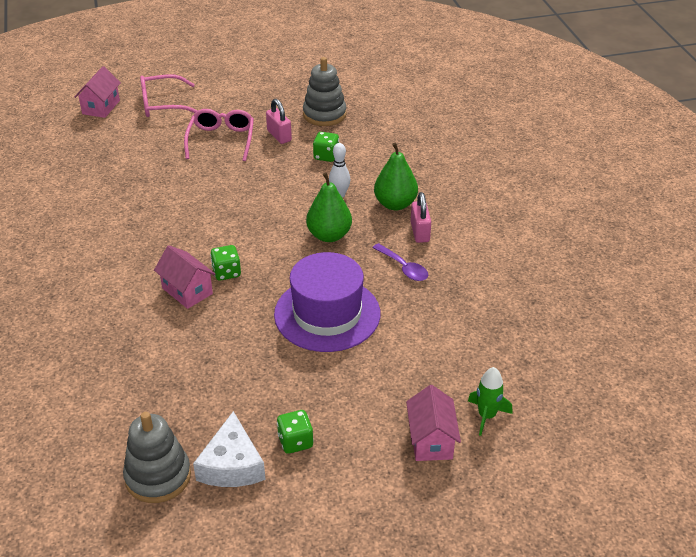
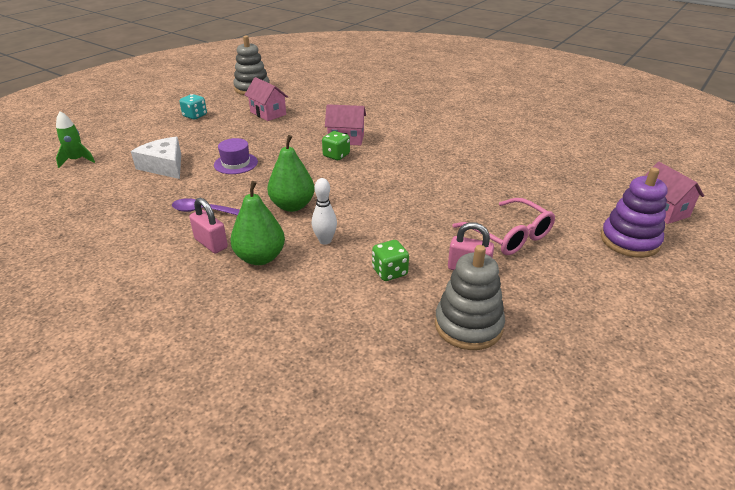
camera: 140 degrees right, 5 degrees down
pink glasses [140,74,198,117] -> purple stacking toy [601,167,668,258]
white cheese [193,411,266,487] -> white cheese moved to [131,137,181,179]
purple hat [274,252,380,352] -> purple hat [214,138,258,174], size x0.50
green dice [277,410,314,454] -> turquoise dice [179,94,207,120]
pink house [406,385,461,461] -> pink house moved to [245,77,288,121]

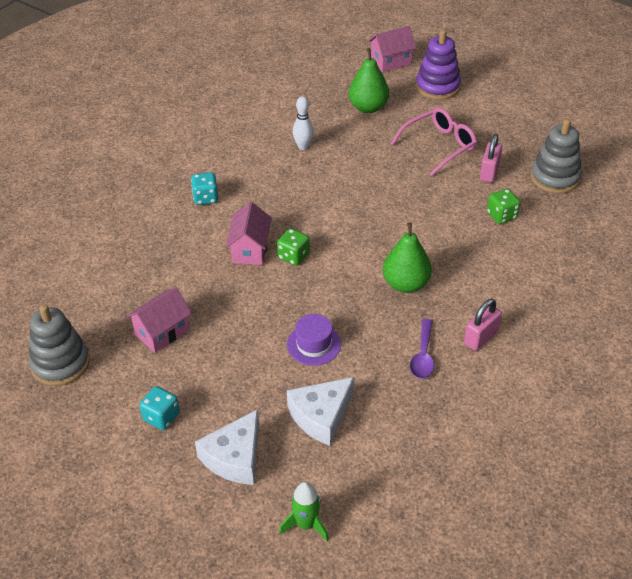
camera: 90 degrees left, 10 degrees up
green pear [230,181,285,265] -> green pear moved to [349,48,389,113]
white bowling pin [312,178,337,245] -> white bowling pin moved to [293,96,314,150]
none -> turquoise dice [191,172,218,205]
none -> white cheese [195,409,259,485]

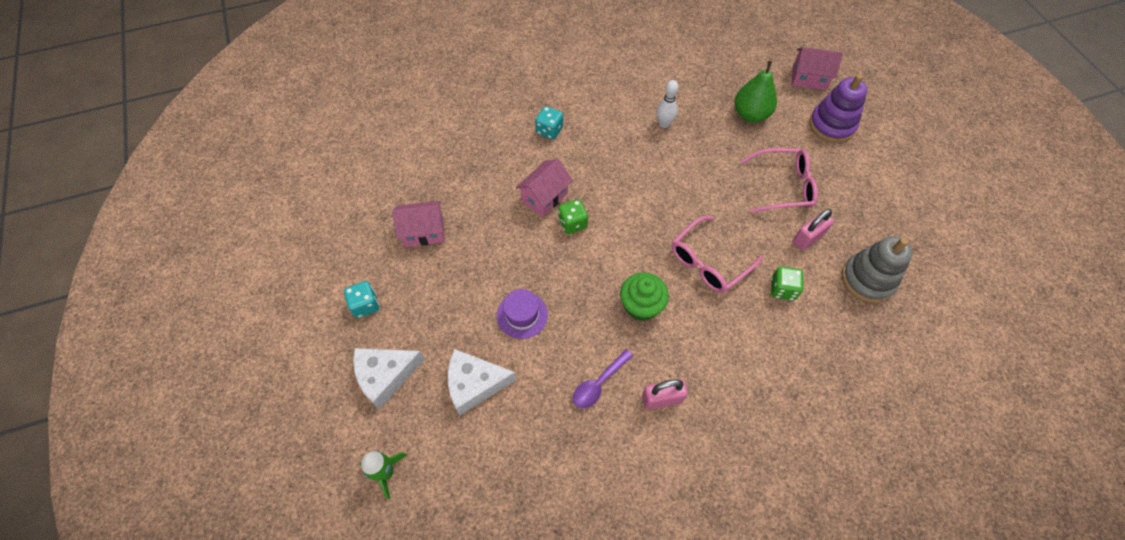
camera: 35 degrees right, 15 degrees up
grey stacking toy [29,304,90,386] -> none
green pear [383,222,432,293] -> green cupcake [620,272,669,321]
none -> pink glasses [672,216,763,293]

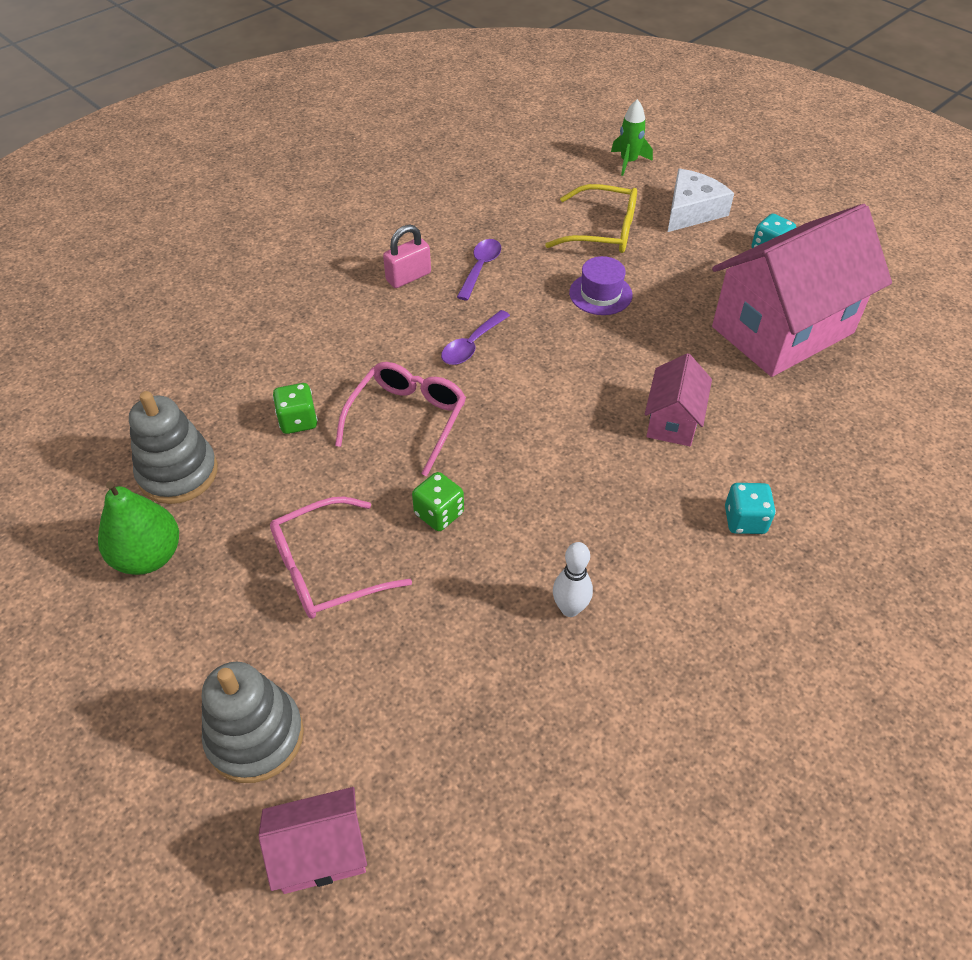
camera: 155 degrees right, 10 degrees down
pink house [392,201,445,247] -> pink house [712,204,892,377], size x2.12
white cheese [448,349,517,415] -> yellow glasses [545,184,637,253]
green dice [558,199,588,234] -> green dice moved to [412,472,464,531]
green cupcake [620,272,669,321] -> purple spoon [441,310,510,365]
green pear [734,61,777,122] -> green pear moved to [98,481,179,575]
pink padlock [793,209,834,251] -> none
purple stacking toy [809,74,867,143] -> grey stacking toy [202,662,304,783]

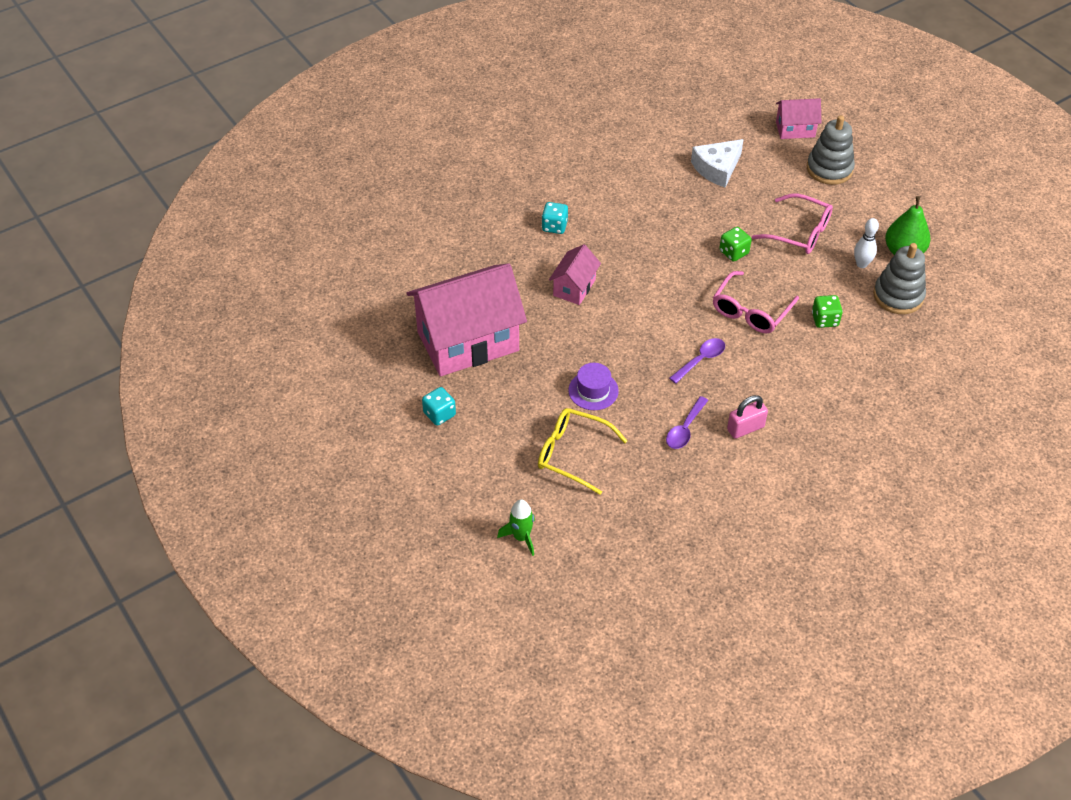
camera: 170 degrees left, 0 degrees up
pink glasses [270,497,412,619] -> pink glasses turned 45 degrees clockwise [752,194,833,254]
white bowling pin [553,542,593,617] -> white bowling pin moved to [854,218,879,268]
white cheese [668,169,734,232] -> white cheese moved to [691,139,744,187]

